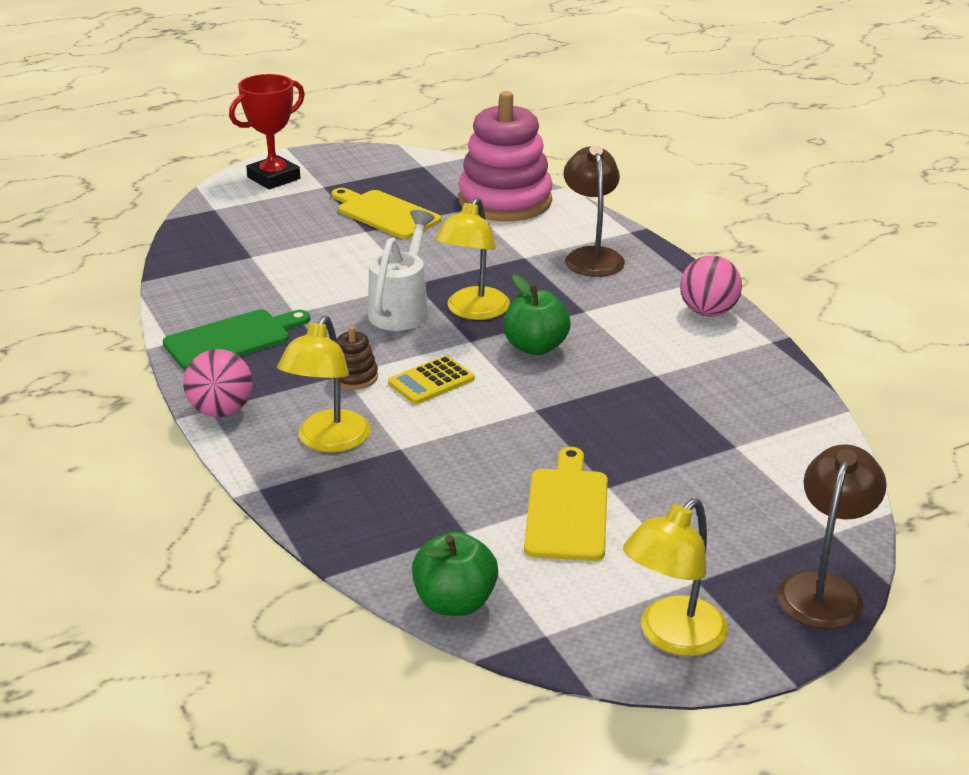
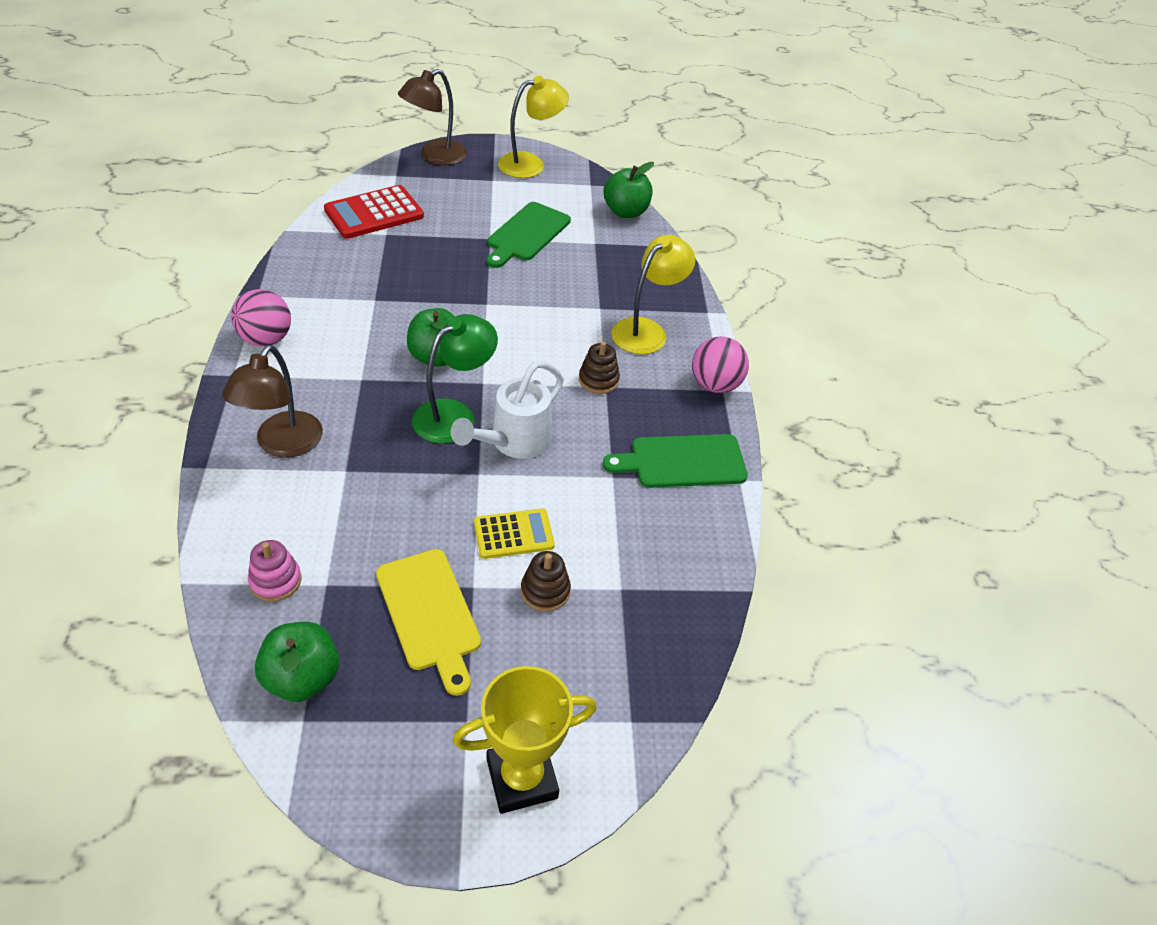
camera: 160 degrees left, 15 degrees up
red trophy [229,74,305,189] -> yellow trophy [453,666,597,814]
yellow calculator [388,355,475,404] -> yellow calculator moved to [474,509,555,559]
yellow lamp [435,197,510,320] -> green lamp [412,314,498,444]
pink stacking toy [458,91,553,221] -> pink stacking toy [248,540,302,602], size x0.41
yellow cutting board [524,447,608,561] -> green cutting board [487,202,571,268]
none -> green apple [255,622,339,702]
none -> red calculator [324,185,424,239]
none -> brown stacking toy [521,551,571,612]

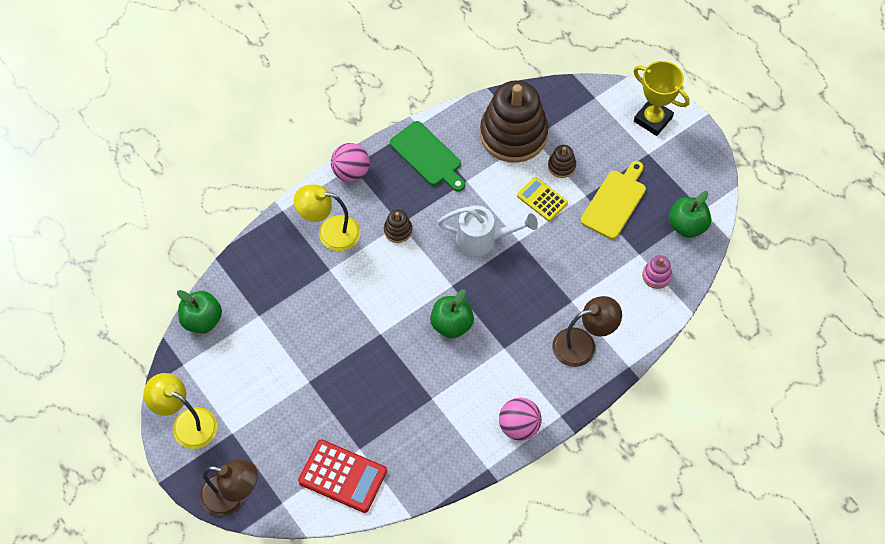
camera: 120 degrees left, 15 degrees up
green lamp [412,314,498,444] -> none
green cutting board [487,202,571,268] -> none
none -> brown stacking toy [480,80,548,163]

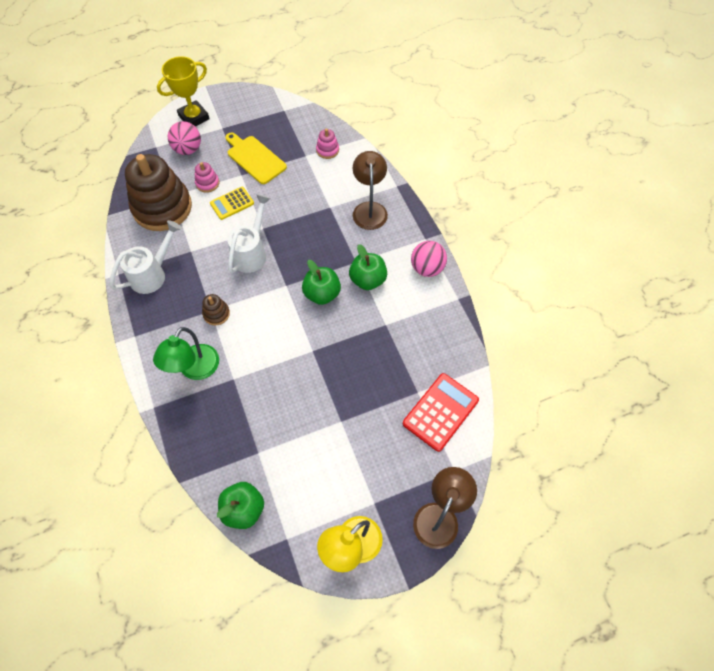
camera: 75 degrees left, 0 degrees up
yellow lamp [294,184,360,251] -> green lamp [153,327,219,380]
pink ball [331,143,370,182] -> pink ball moved to [168,121,201,155]
green cutting board [390,121,465,192] -> white watering can [110,220,182,294]
brown stacking toy [548,145,576,178] -> pink stacking toy [195,162,219,193]
green apple [669,191,711,238] -> green apple moved to [349,244,387,290]

